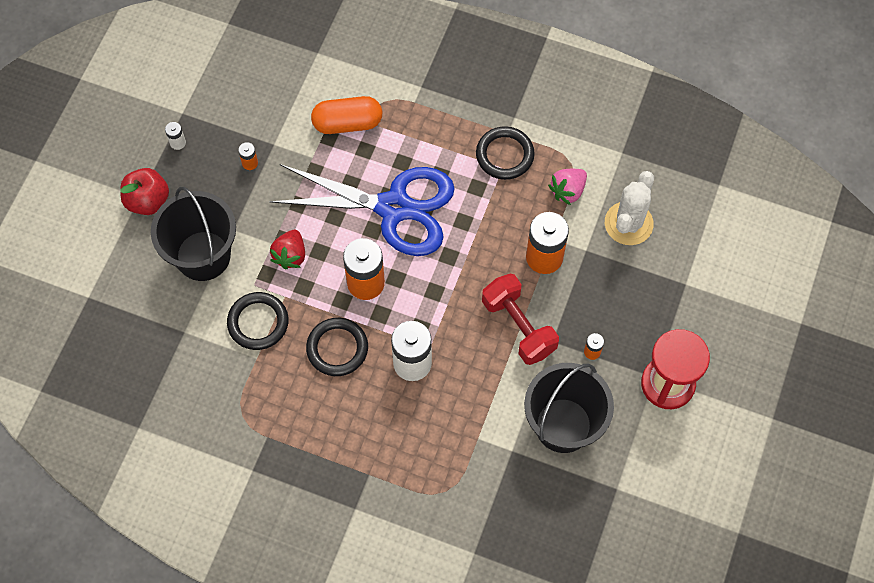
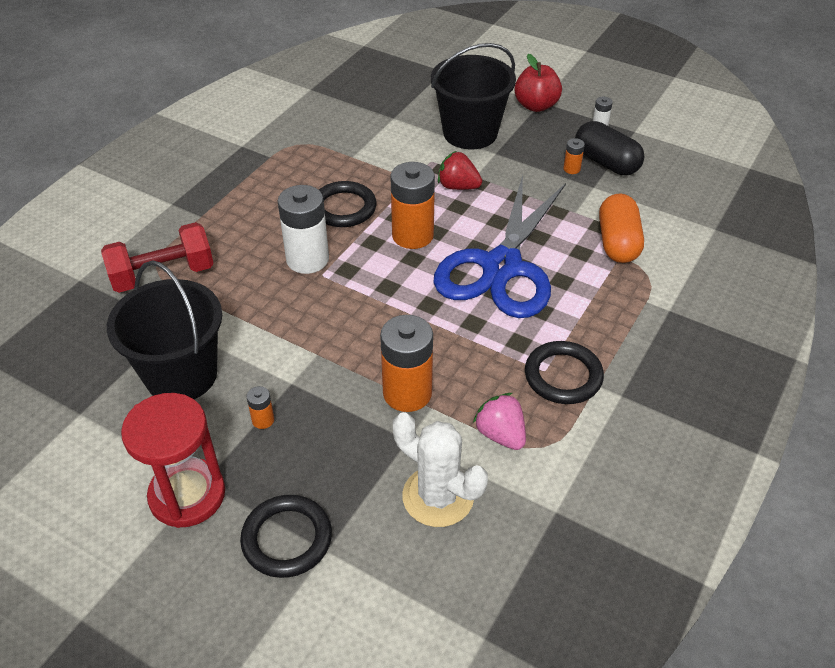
camera: 100 degrees right, 20 degrees down
black ring [227,292,289,350] -> black ring moved to [240,495,332,578]
red dumbbell [482,274,559,365] -> red dumbbell moved to [101,222,214,293]
none -> black capsule [575,121,645,175]

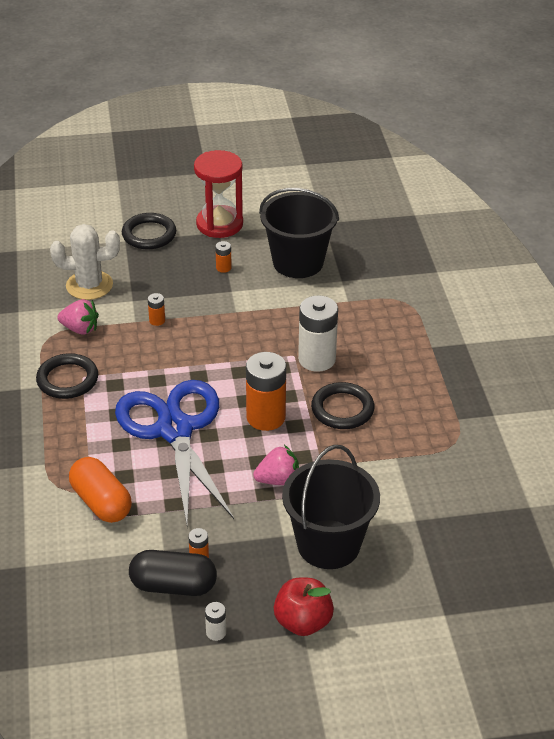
camera: 140 degrees right, 5 degrees down
red dumbbell [101,222,214,293] -> none
orange battery [380,315,433,412] -> orange battery [148,293,165,326], size x0.44
red strawberry [438,151,482,190] -> pink strawberry [253,445,299,485]

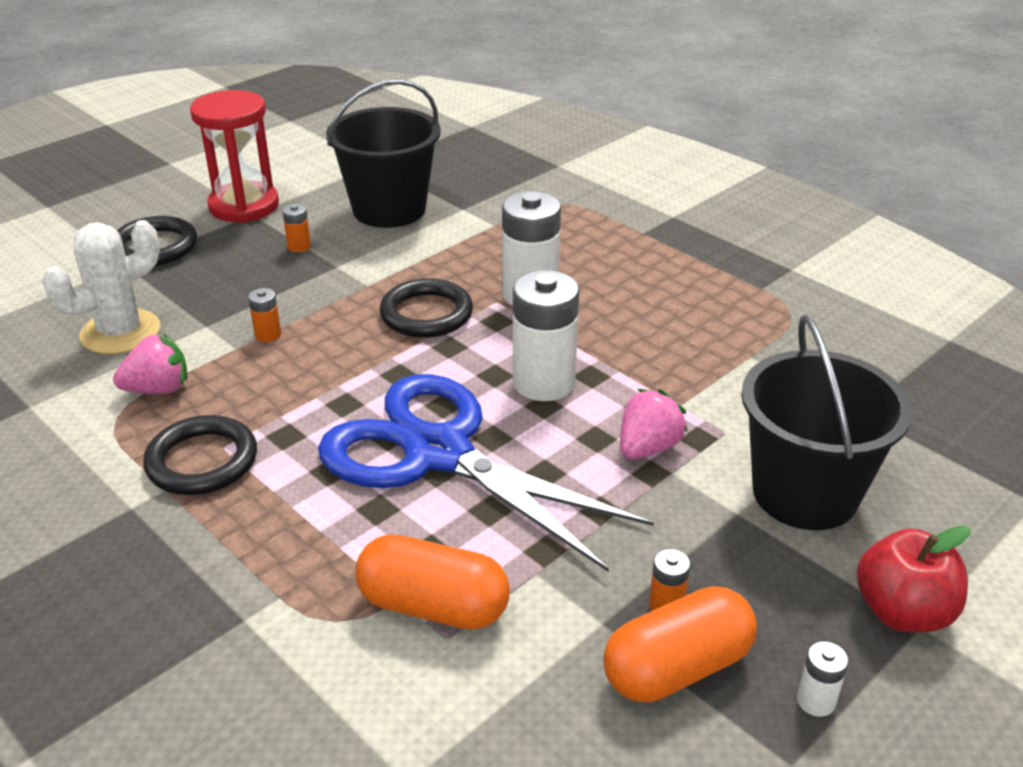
camera: 35 degrees left, 5 degrees down
black capsule [129,550,217,596] -> orange capsule [603,586,757,703]
orange battery [246,352,286,431] -> white battery [513,270,579,401]
black ring [311,382,375,429] -> black ring moved to [379,278,473,338]

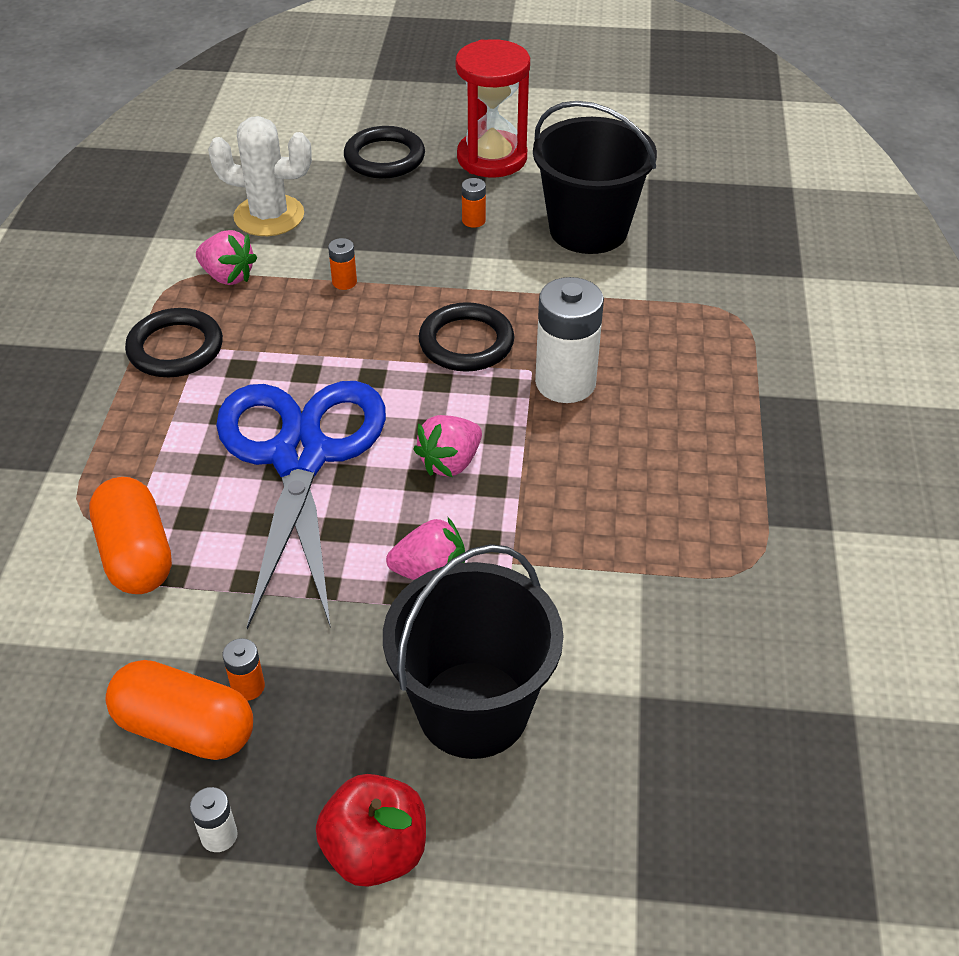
camera: 50 degrees right, 10 degrees up
white battery [513,270,579,401] -> pink strawberry [414,415,482,477]

